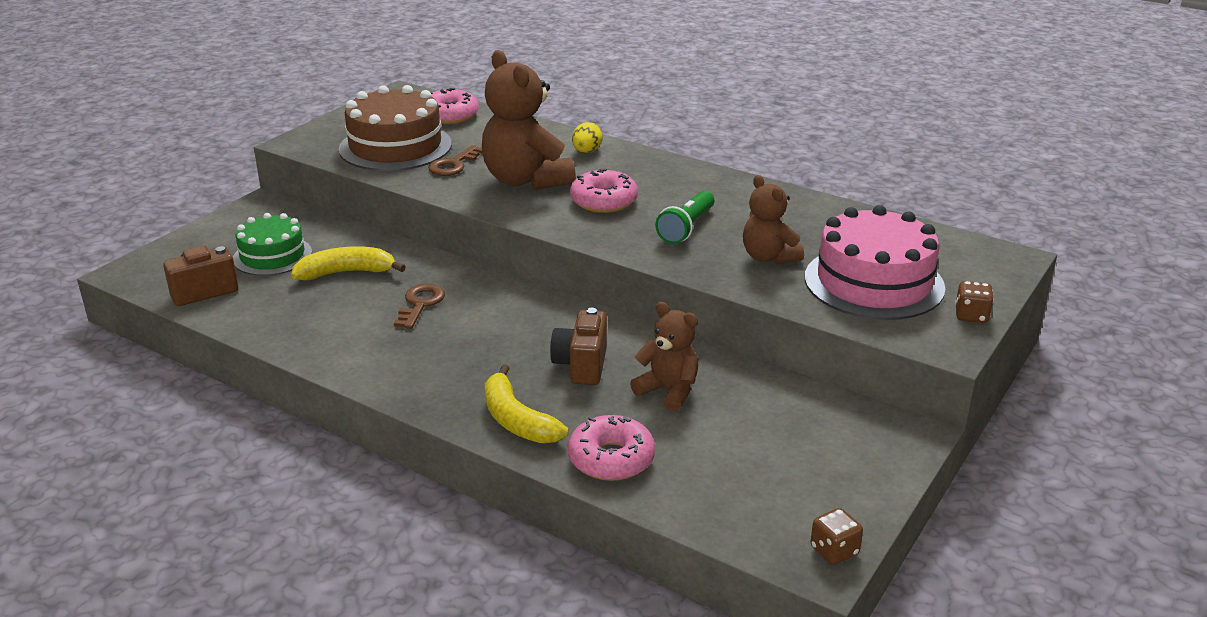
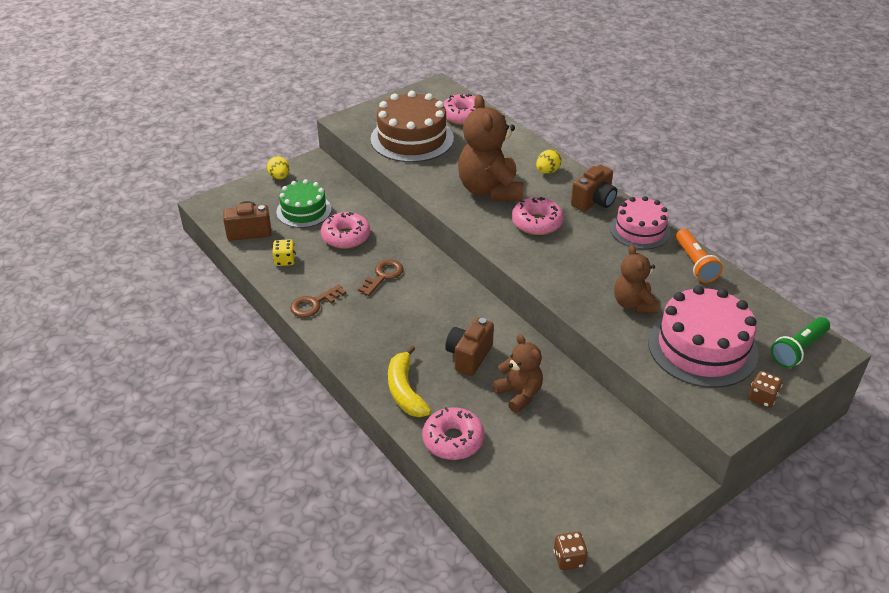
camera: 20 degrees right, 10 degrees up
yellow banana [291,246,406,280] -> pink donut [321,212,370,249]
brown key [428,145,483,176] -> brown key moved to [290,284,346,317]
green flashlight [655,190,714,244] -> green flashlight moved to [771,317,830,368]
none -> yellow egg [267,156,289,180]
none -> yellow dice [273,239,296,266]
none -> brown camera [571,164,617,212]
none -> pink cake [610,196,671,249]
none -> orange flashlight [676,229,723,283]

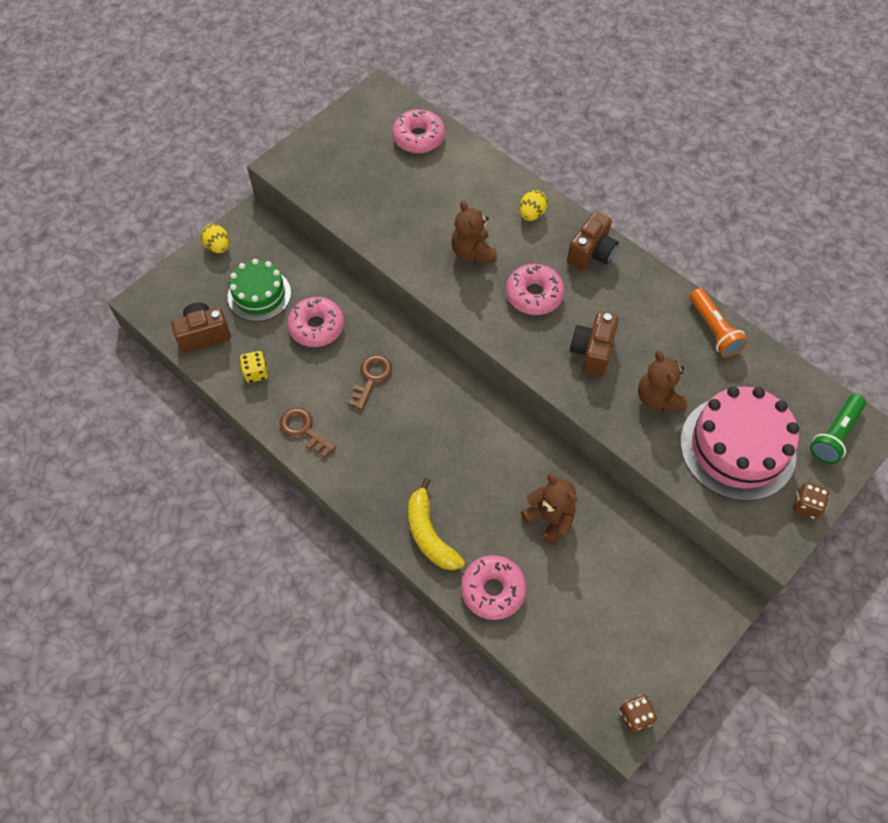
camera: 10 degrees left, 20 degrees up
brown key [290,284,346,317] -> brown key turned 90 degrees clockwise [279,408,336,458]
brown cake [371,91,454,162] -> none
brown camera [445,317,494,376] -> brown camera moved to [570,312,619,377]
brown teddy bear [458,95,524,201] -> brown teddy bear [451,201,497,263], size x0.59
pink cake [610,196,671,249] -> none

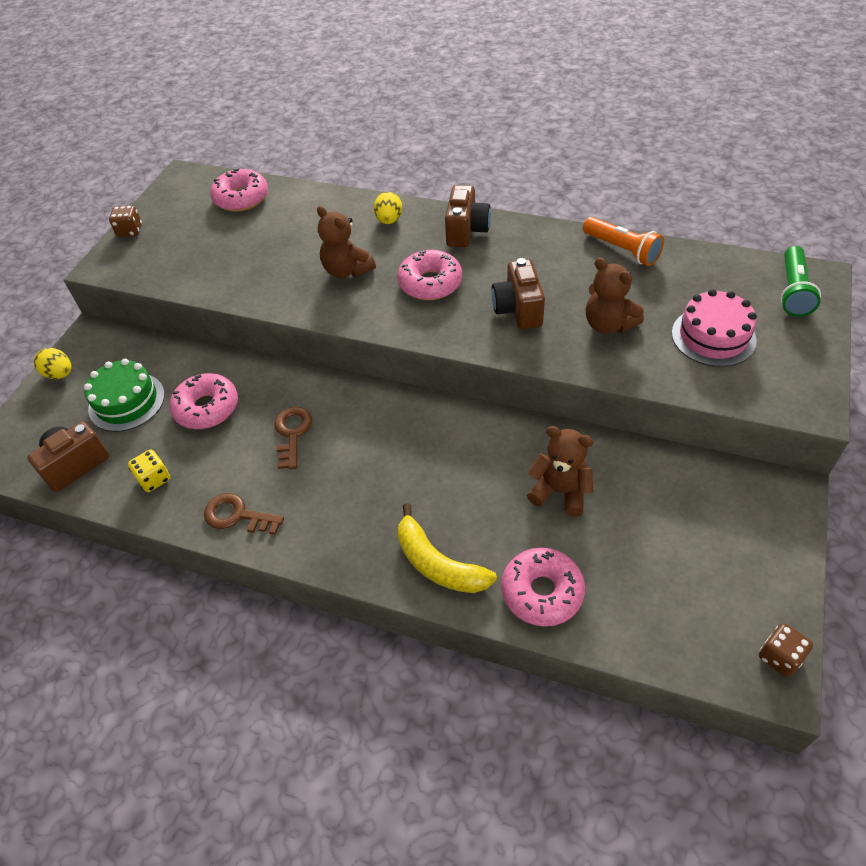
camera: 20 degrees left, 10 degrees down
pink cake [680,386,799,501] -> pink cake [672,289,757,367], size x0.64
brown dice [793,482,829,519] -> brown dice moved to [109,205,142,237]

